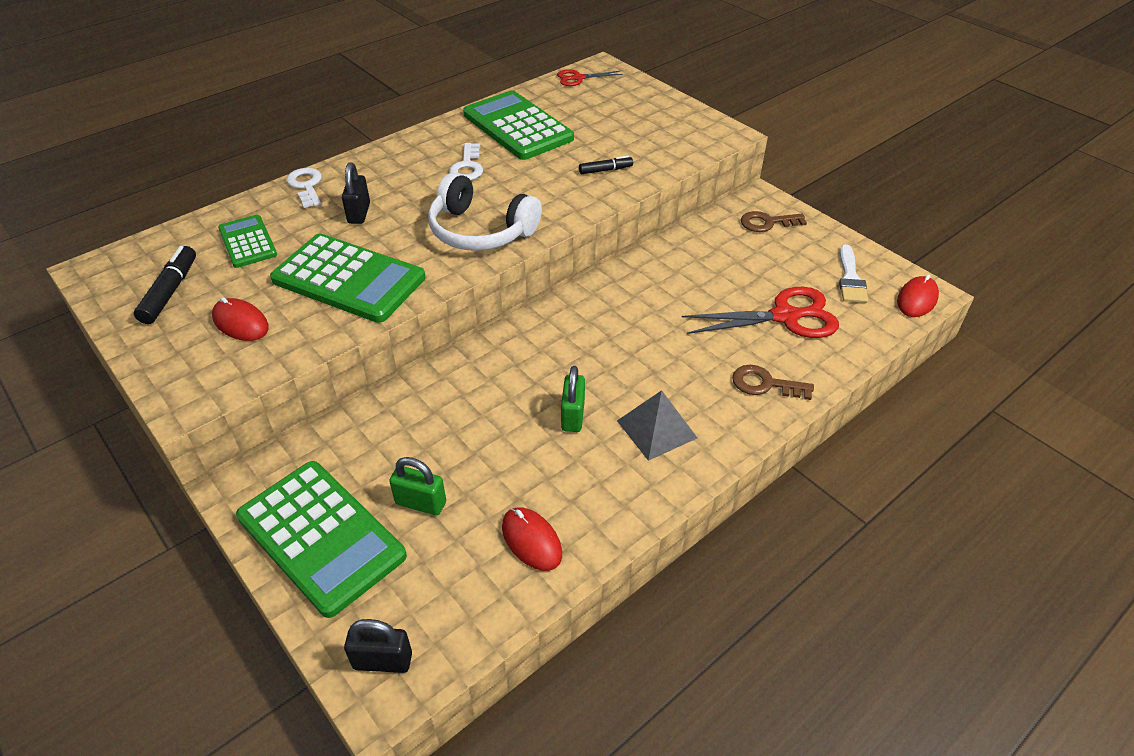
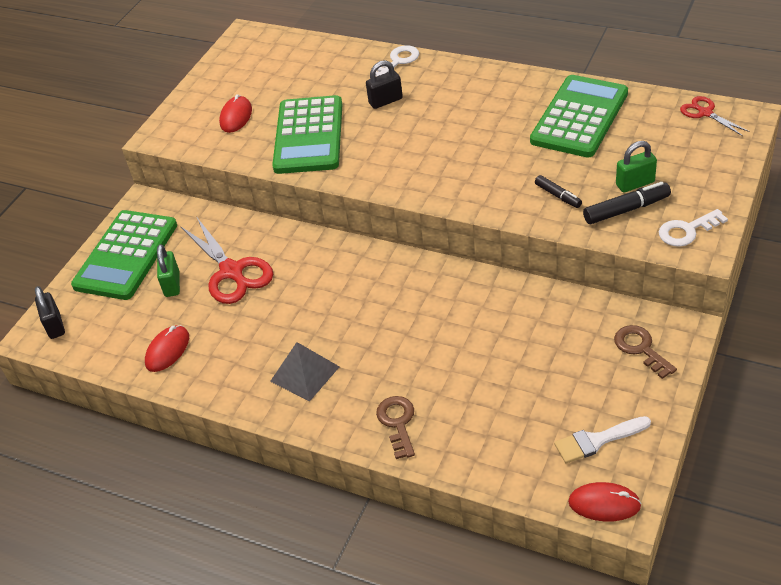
camera: 70 degrees right, 0 degrees up
black marker [134,246,196,324] -> black marker moved to [583,182,671,224]
green calculator [218,215,277,268] -> none
white headphones [428,173,542,251] -> none
white key [449,143,483,180] -> white key moved to [659,209,728,247]
green padlock [561,366,585,432] -> green padlock moved to [616,141,657,192]
red scissors [682,287,839,338] -> red scissors moved to [180,216,273,304]

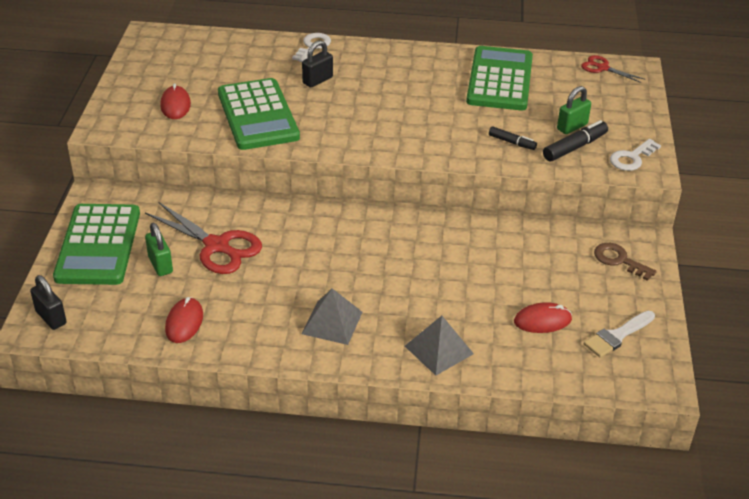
camera: 25 degrees left, 5 degrees down
brown key [376,396,415,459] -> grey pyramid [405,316,474,376]
red mouse [568,482,642,521] -> red mouse moved to [514,302,572,333]

